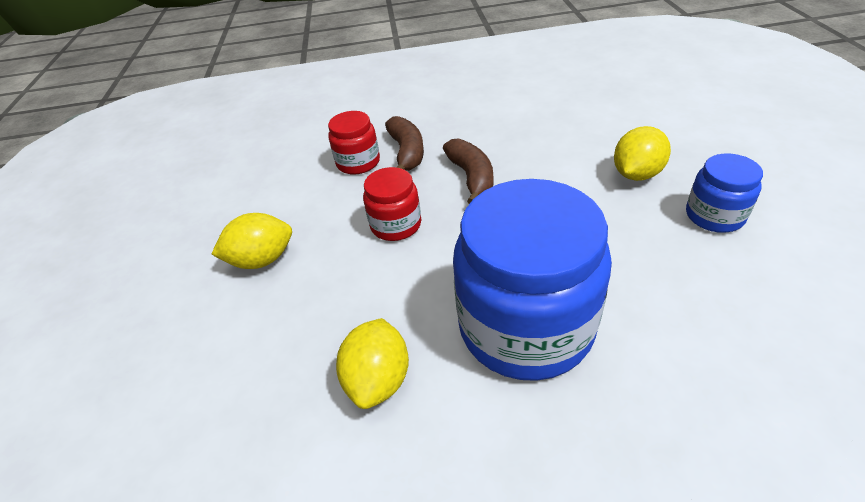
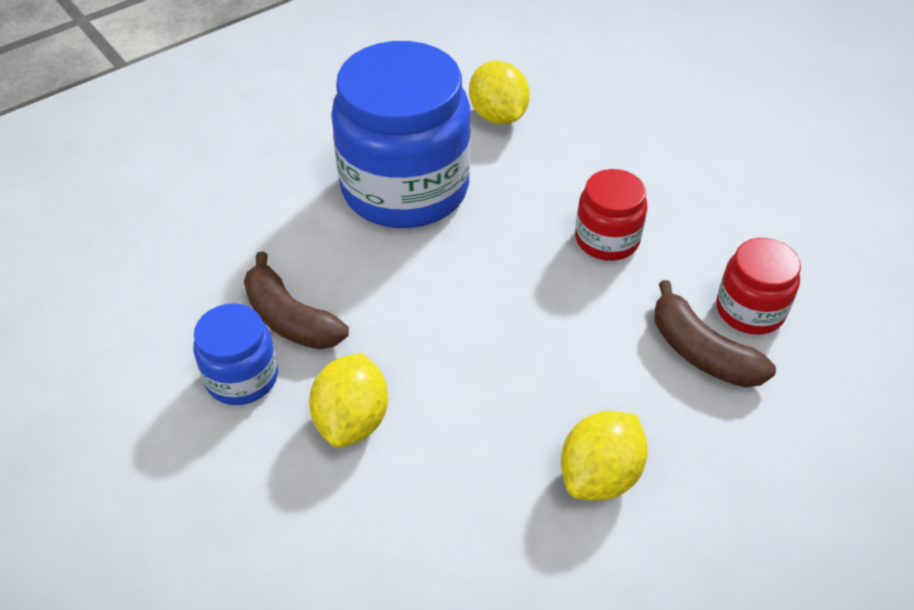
camera: 145 degrees right, 5 degrees up
yellow lemon [211,213,292,269] -> yellow lemon moved to [561,411,648,501]
brown banana [443,138,493,204] -> brown banana moved to [244,252,349,349]

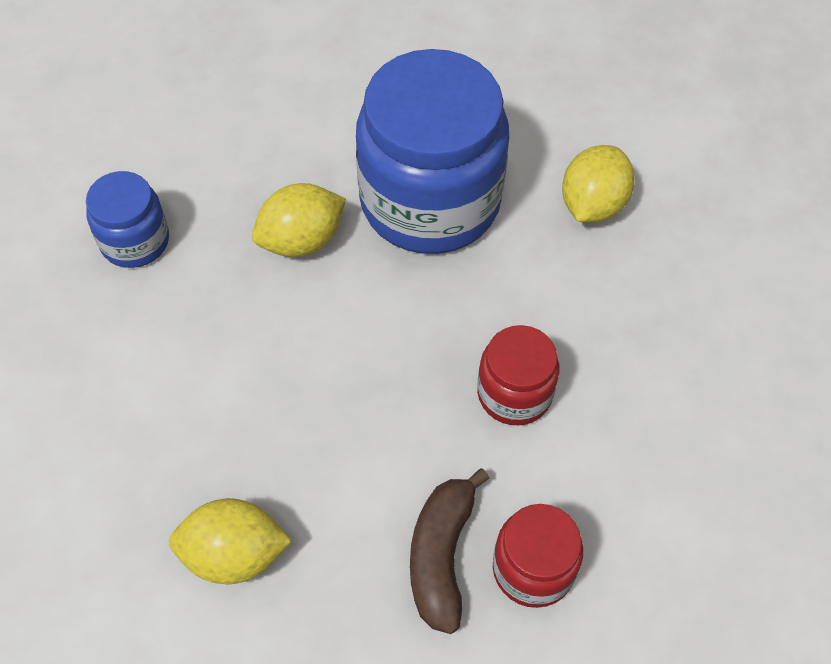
camera: 50 degrees right, 10 degrees up
brown banana [244,252,349,349] -> none
yellow lemon [309,353,388,448] -> yellow lemon moved to [252,183,346,257]

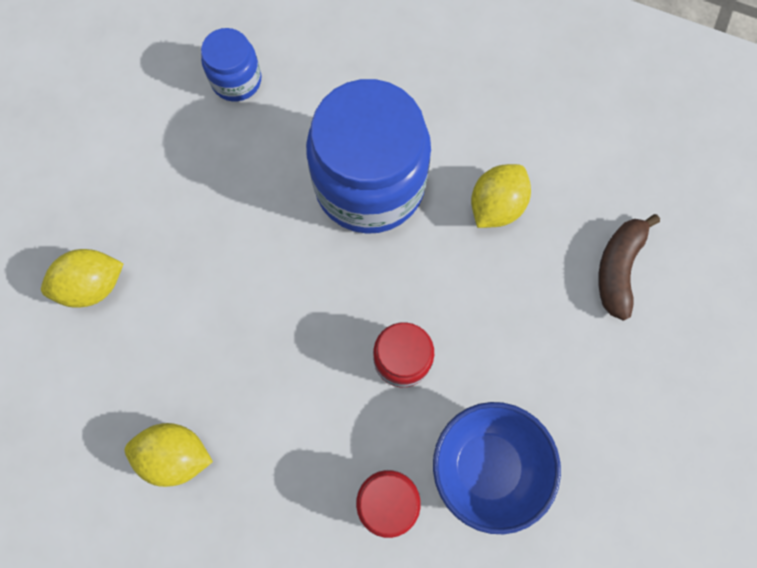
camera: 10 degrees right, 15 degrees up
blue jar [86,171,169,268] -> blue jar moved to [201,28,261,101]
yellow lemon [252,183,346,257] -> yellow lemon moved to [41,249,124,308]
brown banana [410,468,490,634] -> brown banana moved to [598,214,660,321]
none -> blue bowl [433,402,561,534]

